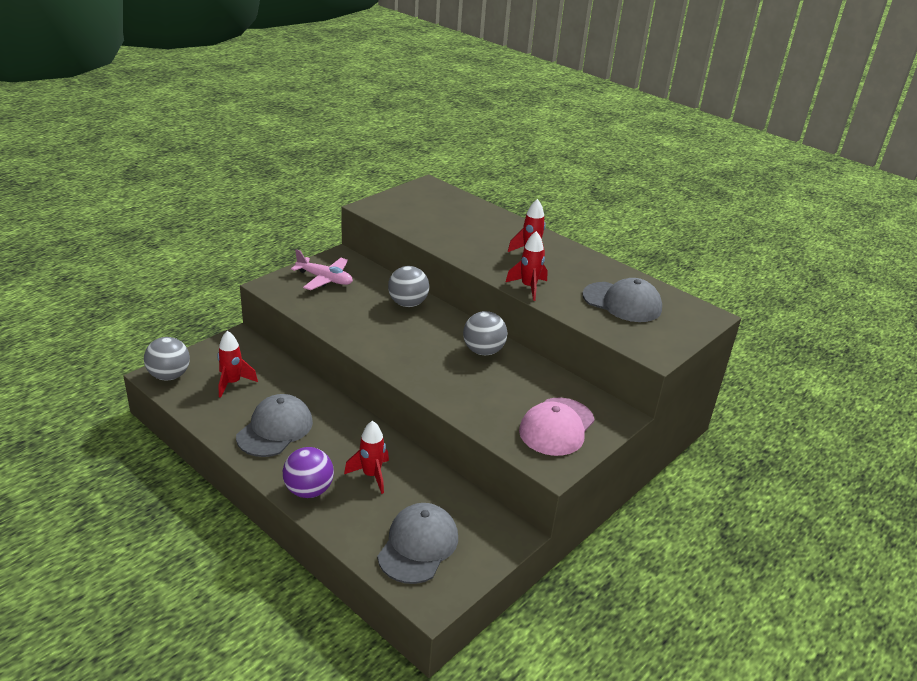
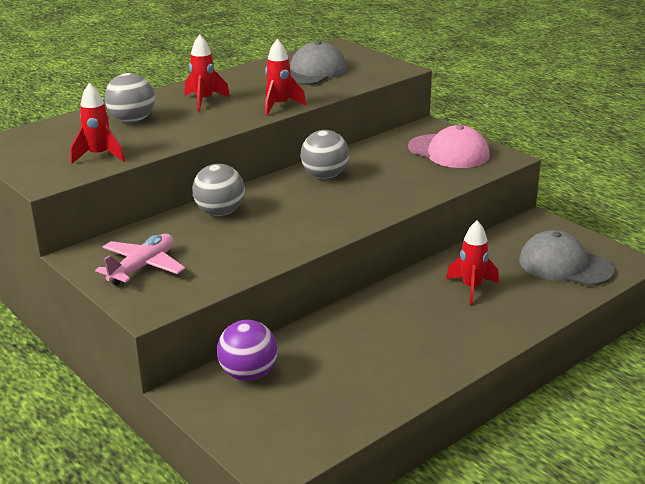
camera: 80 degrees left, 5 degrees down
grey ball [144,337,190,380] -> grey ball moved to [105,73,155,123]
red rocket [217,331,258,398] -> red rocket moved to [70,83,125,164]
grey cap [236,394,313,457] -> none
purple ball [283,447,334,498] -> purple ball moved to [217,320,278,381]

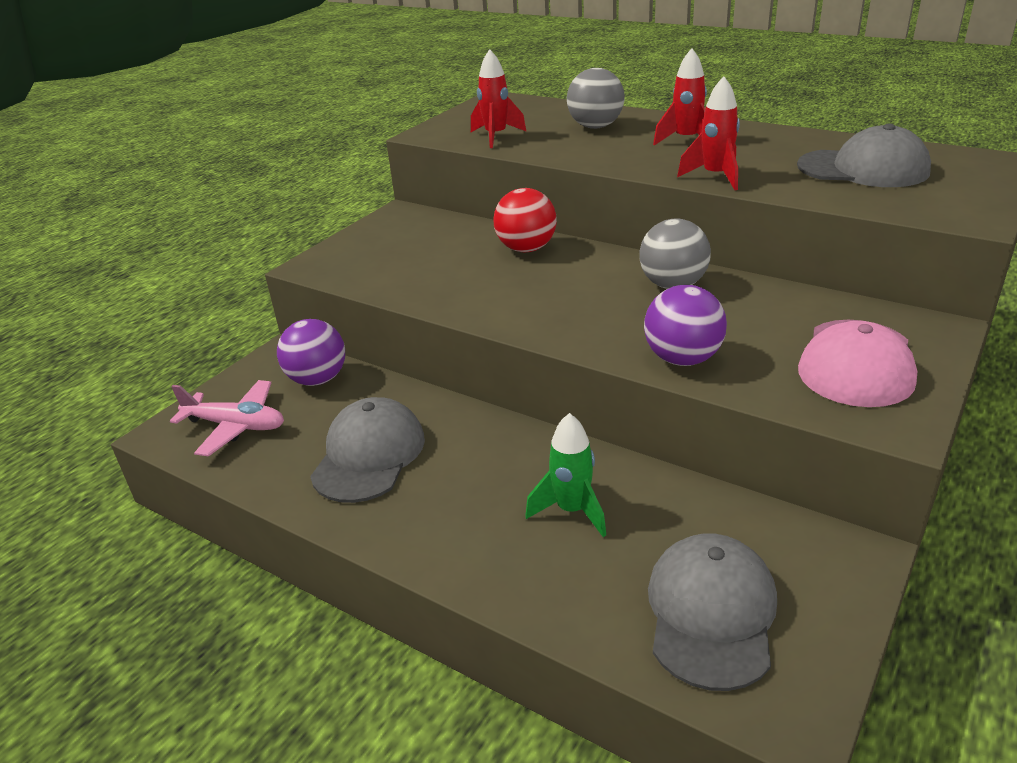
camera: 75 degrees right, 5 degrees up
pink plane [95,234,185,286] -> pink plane moved to [170,380,284,457]
grey ball [192,164,245,216] -> red ball [493,188,557,252]
red rocket [446,220,499,305] -> green rocket [525,413,606,537]
none -> grey cap [310,397,425,503]
none -> purple ball [644,285,727,366]

